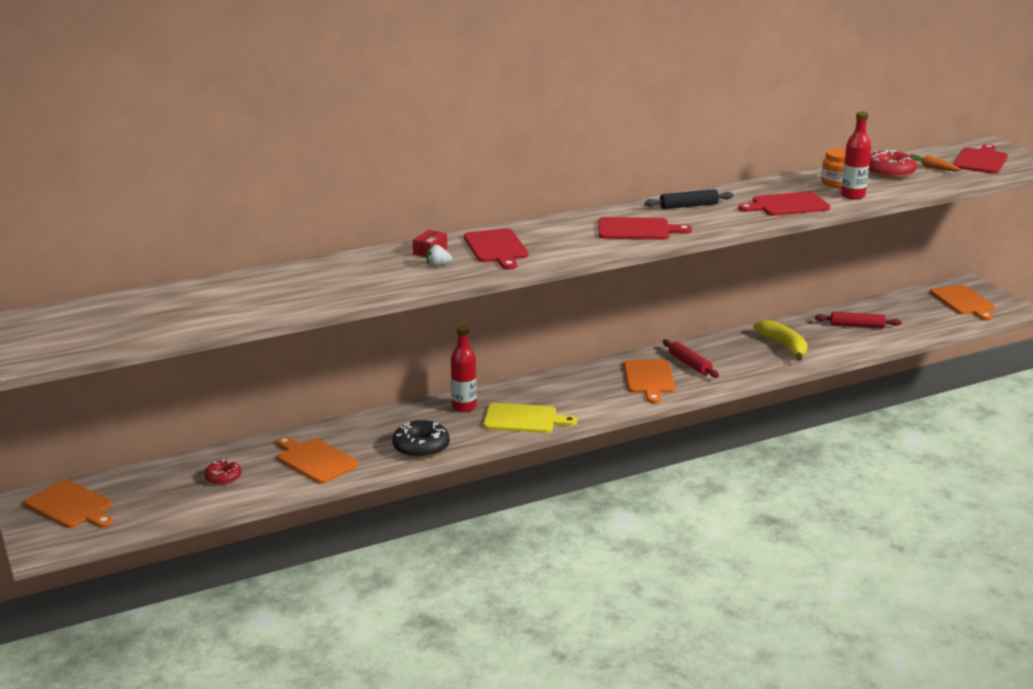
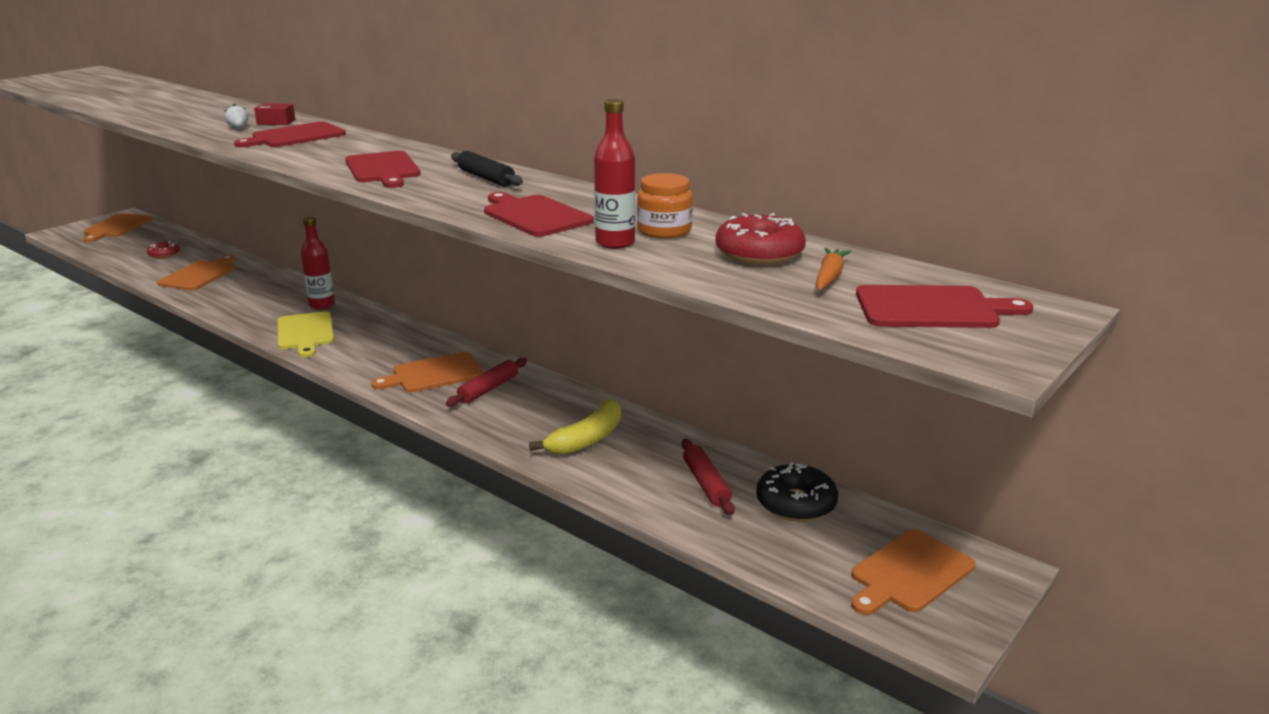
camera: 65 degrees right, 0 degrees up
black donut [392,420,450,459] -> black donut moved to [756,462,838,522]

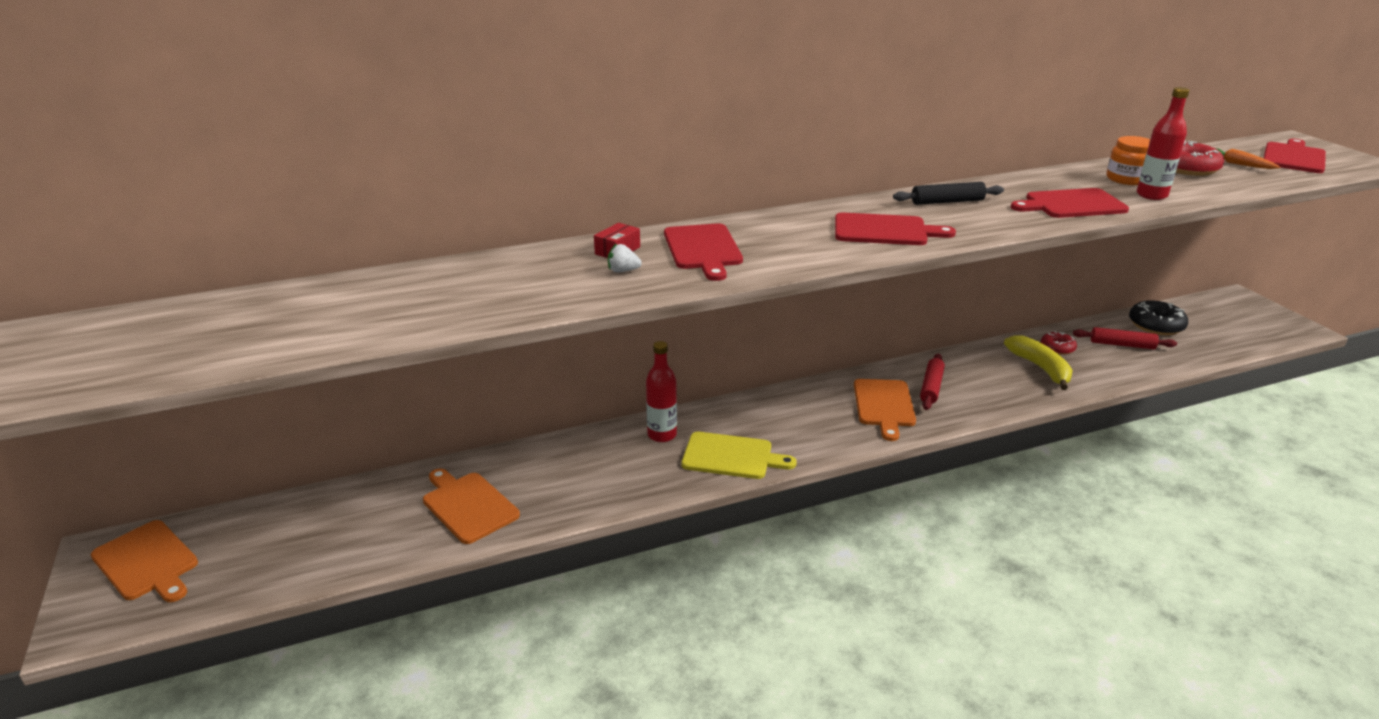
camera: 60 degrees left, 5 degrees up
red donut [147,241,180,259] -> red donut moved to [1041,331,1077,355]
red rolling pin [446,358,527,407] -> red rolling pin turned 45 degrees clockwise [920,354,945,410]
orange cutting board [851,529,976,615] -> none

